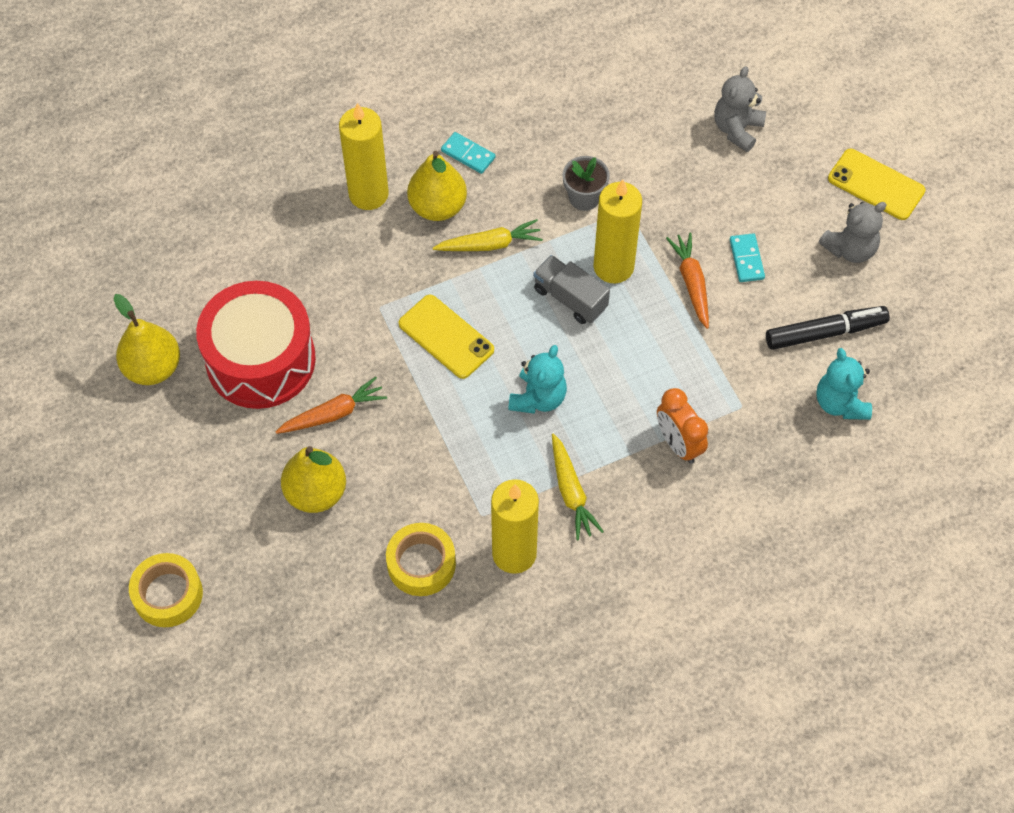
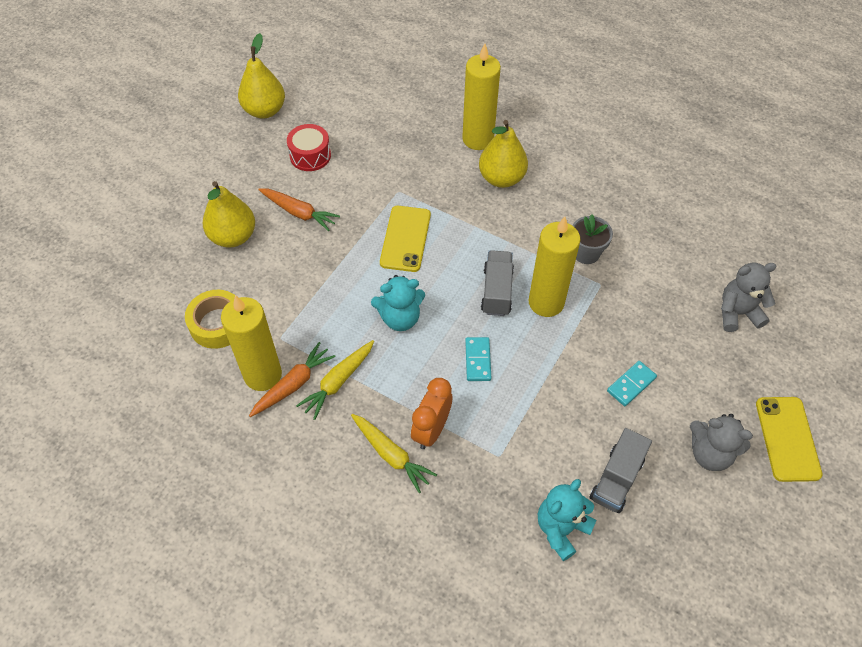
camera: 55 degrees right, 5 degrees down
yellow tape [129,553,203,627] -> none
red drum [196,281,316,409] -> red drum [287,124,331,171], size x0.49
yellow carrot [433,219,543,251] -> yellow carrot moved to [351,414,437,493]
turquoise domino [441,132,495,174] -> turquoise domino moved to [465,337,491,381]
orange carrot [666,233,709,329] -> orange carrot moved to [249,342,336,417]
black marker [766,306,890,350] -> grey truck [590,428,652,513]

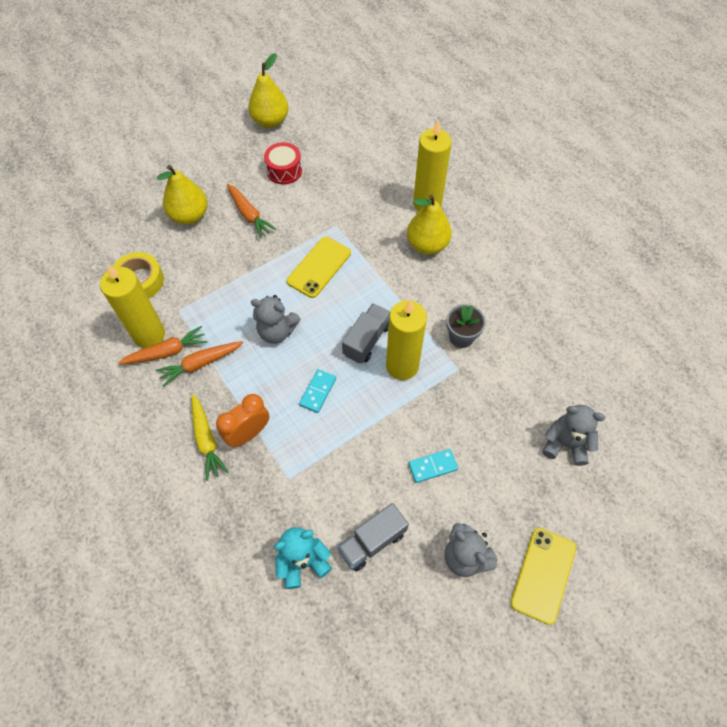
camera: 25 degrees right, 5 degrees up
yellow carrot [296,340,374,420] -> orange carrot [156,341,243,387]
turquoise teddy bear [371,275,425,331] -> grey teddy bear [251,295,300,344]

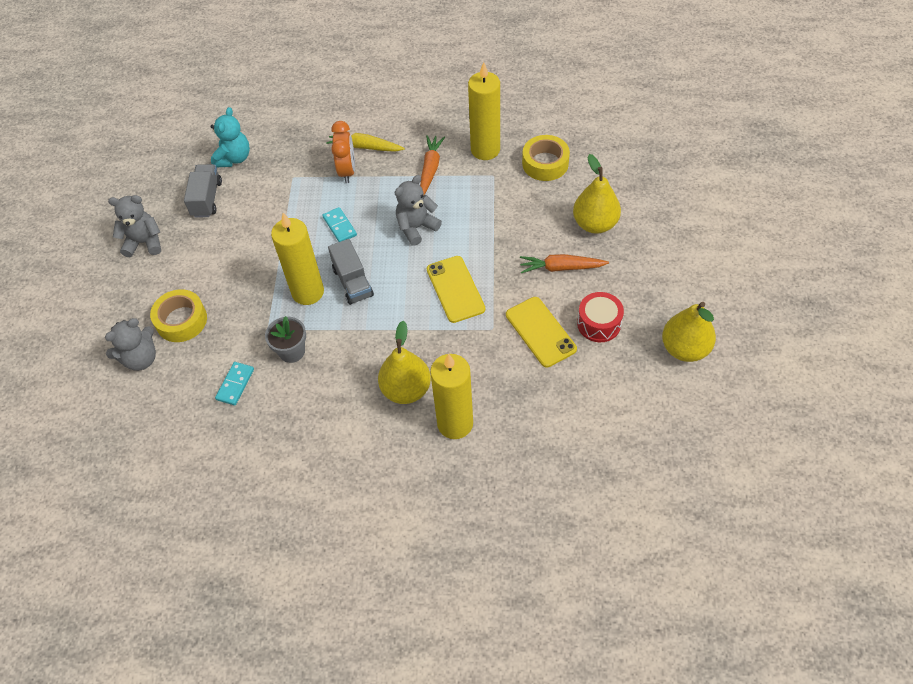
camera: 130 degrees right, 5 degrees down
orange carrot [118,326,207,365] -> none
turquoise domino [408,449,458,483] -> turquoise domino moved to [215,362,254,405]
yellow phone [511,528,576,625] -> yellow phone moved to [506,297,577,367]
none -> yellow tape [150,289,207,342]

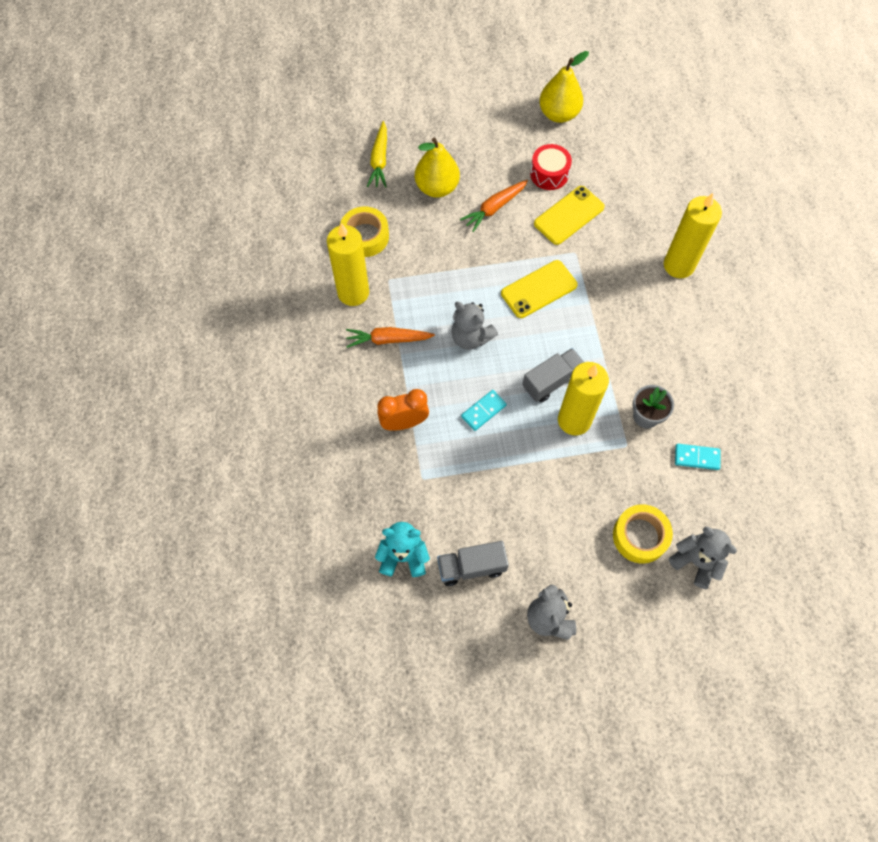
camera: 105 degrees left, 10 degrees up
yellow carrot [326,132,405,152] -> yellow carrot moved to [367,121,387,188]
yellow pear [378,321,431,404] -> none
orange carrot [520,254,609,273] -> orange carrot turned 60 degrees clockwise [460,180,528,232]

